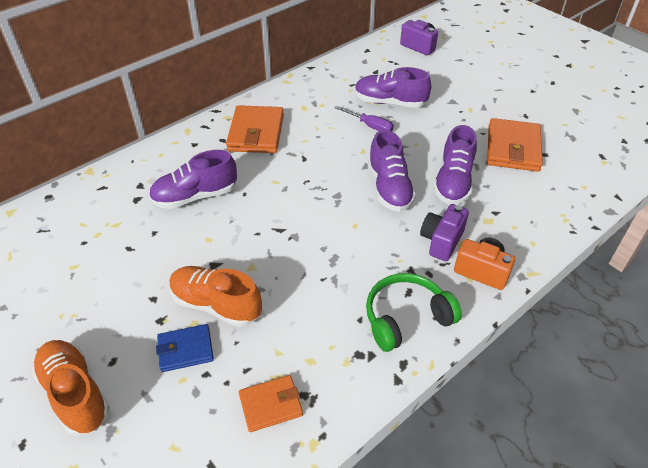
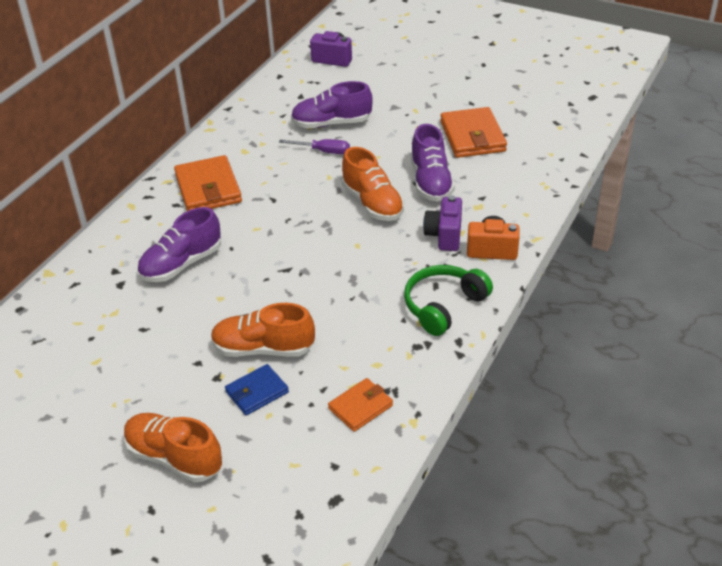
camera: 20 degrees left, 5 degrees down
purple shoe [368,130,416,212] -> orange shoe [342,147,404,221]

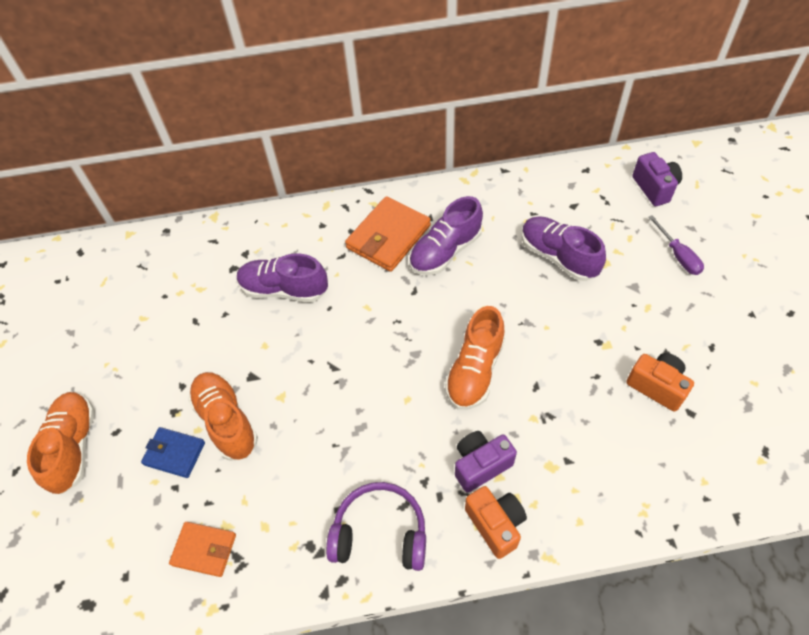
camera: 55 degrees right, 15 degrees up
purple screwdriver [279,139,350,154] -> purple screwdriver moved to [648,215,704,275]
green headphones [404,265,493,336] -> purple headphones [326,482,426,571]
purple shoe [411,124,455,202] -> purple shoe moved to [409,196,483,275]
orange wallet [440,107,507,158] -> orange camera [626,353,694,412]

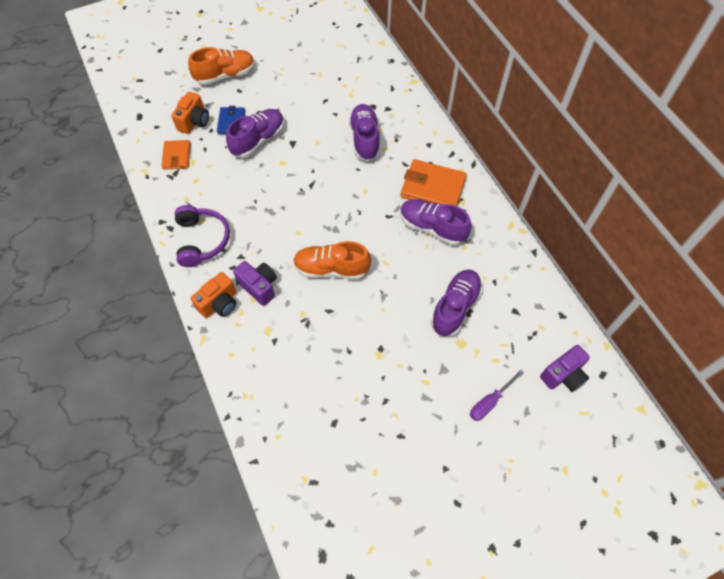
camera: 70 degrees right, 5 degrees up
orange shoe [188,372,258,461] -> purple shoe [226,109,284,158]
orange camera [626,353,694,412] -> orange camera moved to [171,92,209,134]

